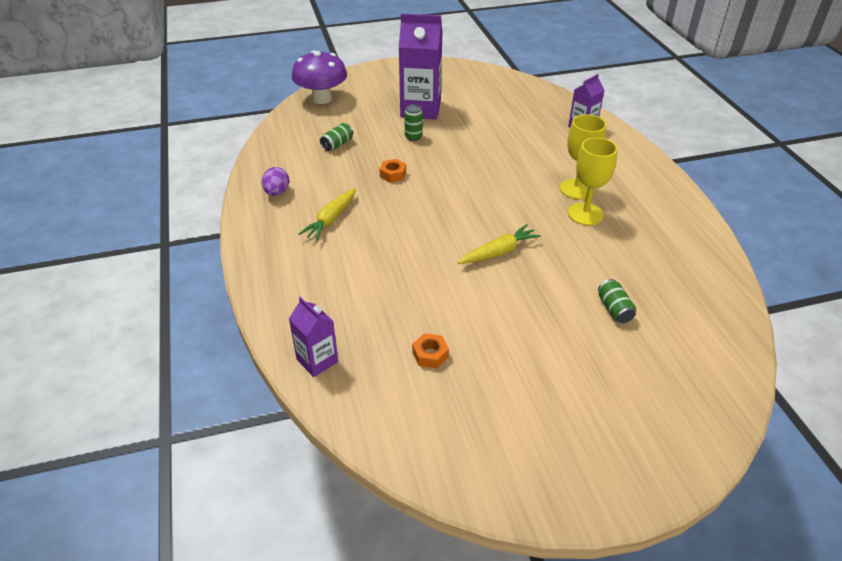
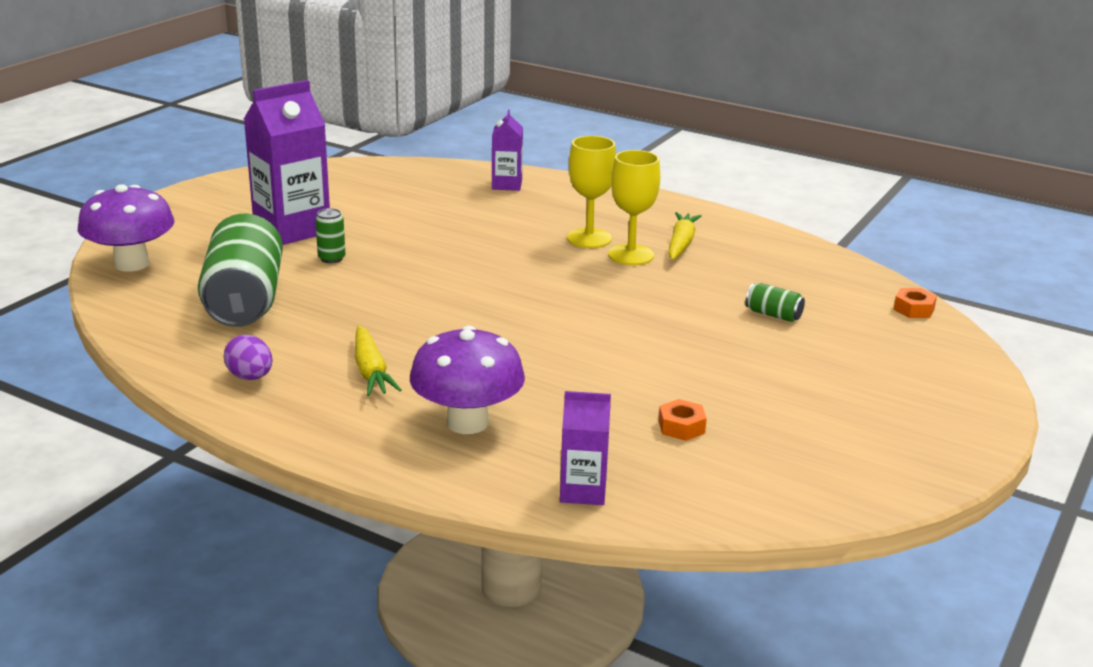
camera: 45 degrees left, 15 degrees down
green can [320,123,353,151] -> green can [198,214,283,327], size x2.46
orange nut [380,159,406,183] -> orange nut moved to [893,288,937,318]
yellow carrot [458,224,541,264] -> yellow carrot moved to [668,212,702,260]
none -> purple mushroom [410,325,525,434]

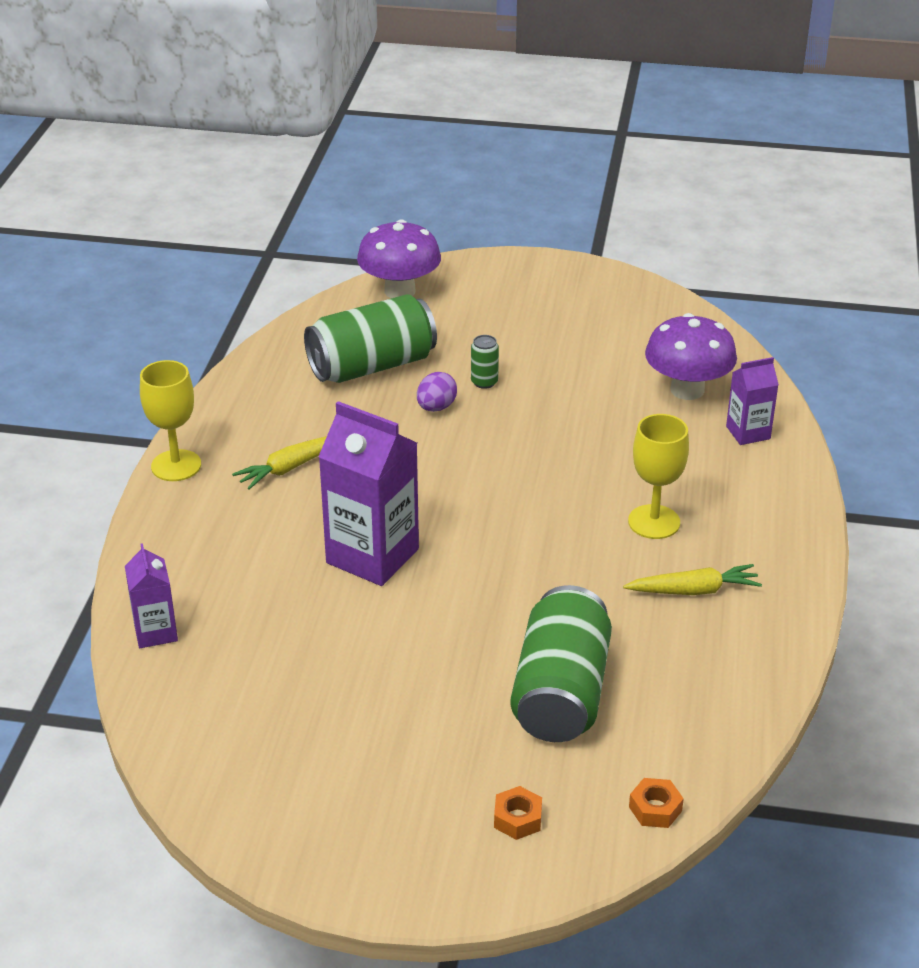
camera: 70 degrees right, 10 degrees up
purple egg [224,335,273,380] -> purple egg moved to [417,372,457,412]
purple carton [244,80,330,245] -> purple carton moved to [318,401,419,586]
purple mushroom [410,325,525,434] -> purple mushroom moved to [645,313,737,400]
yellow goblet [608,150,660,265] -> yellow goblet moved to [140,360,201,481]
orange nut [658,399,707,441] -> orange nut moved to [494,786,542,840]
green can [745,283,805,322] -> green can [510,585,612,742], size x2.46

